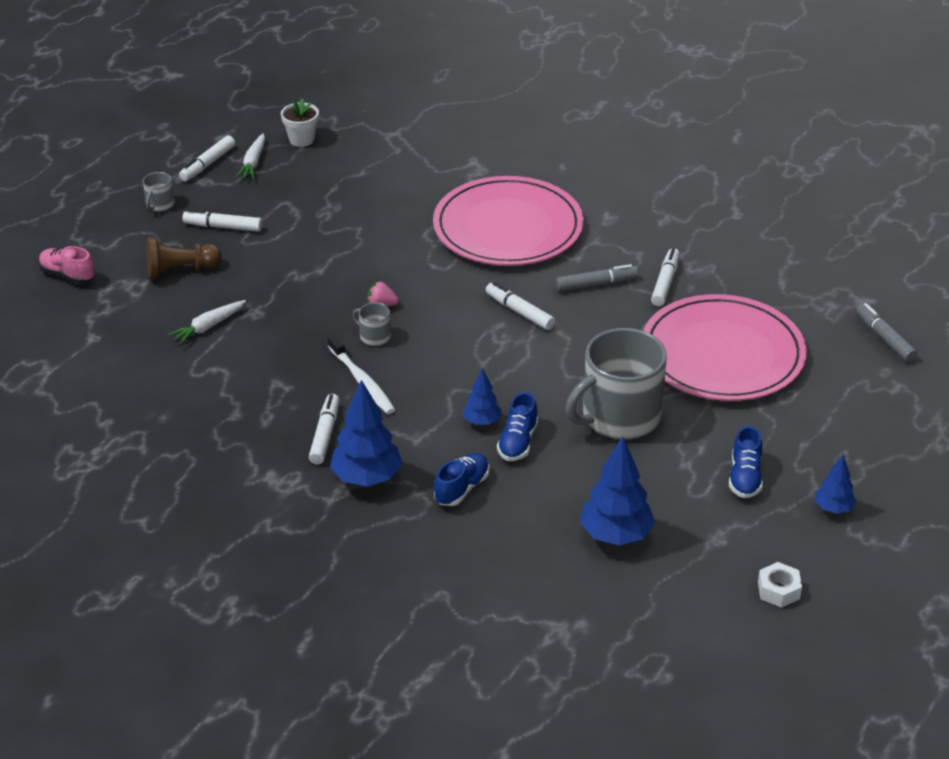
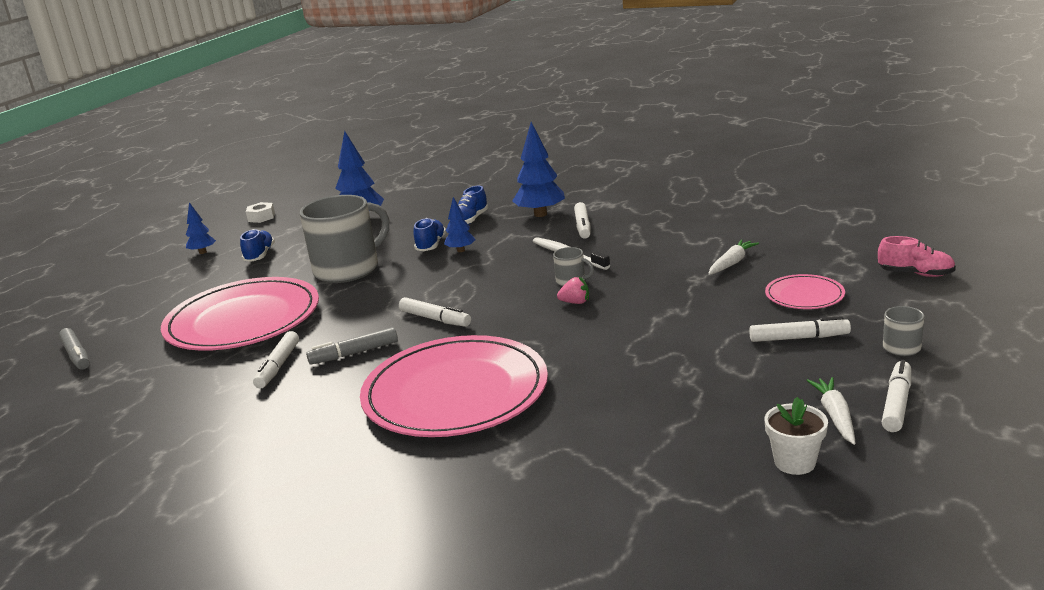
camera: 175 degrees right, 15 degrees down
brown pawn [146,237,222,279] -> pink plate [765,274,845,309]

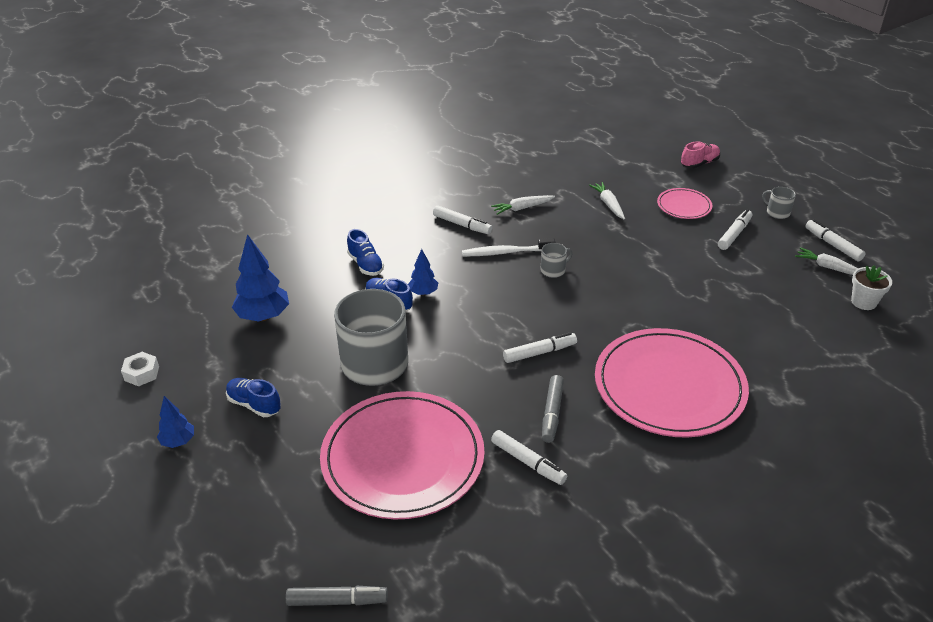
camera: 60 degrees left, 15 degrees up
blue tree [512,122,565,217] -> none
pink strawberry [557,277,589,304] -> none
none -> white carrot [491,195,555,215]

